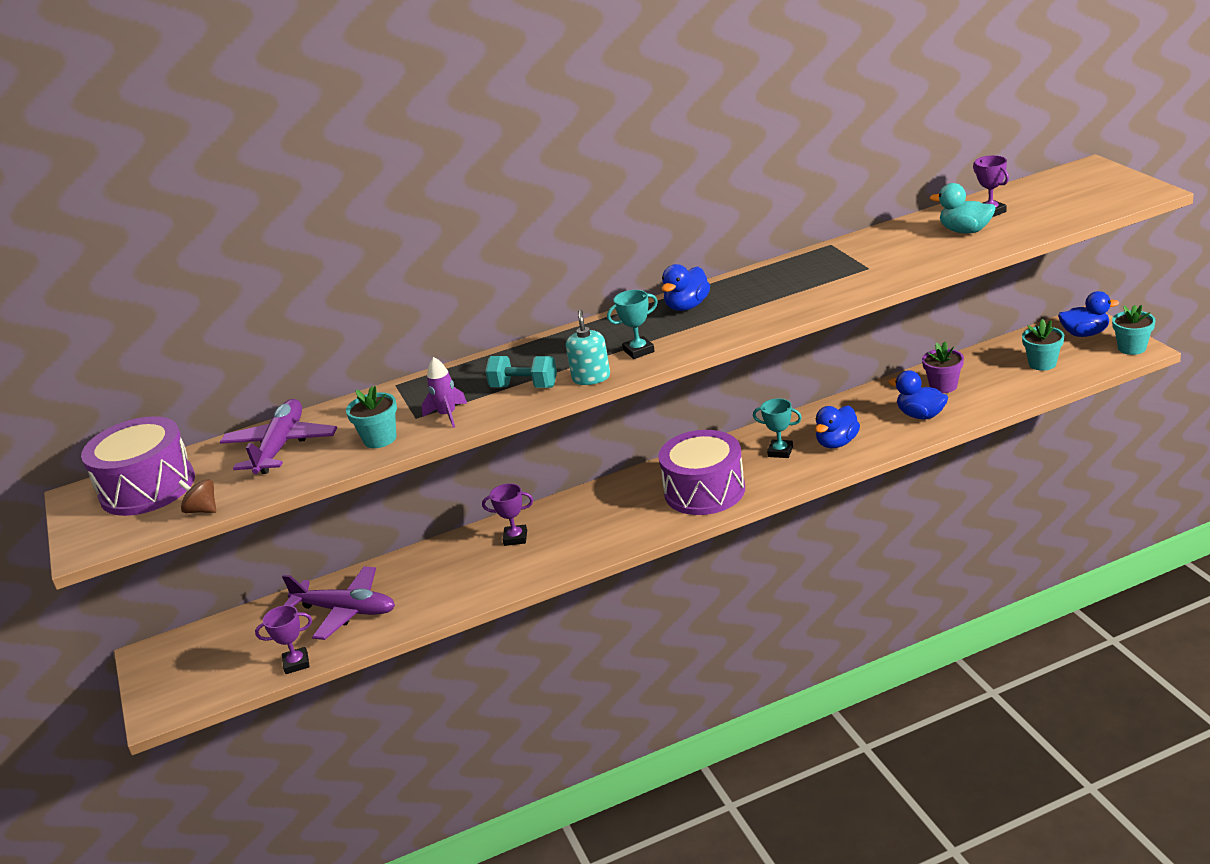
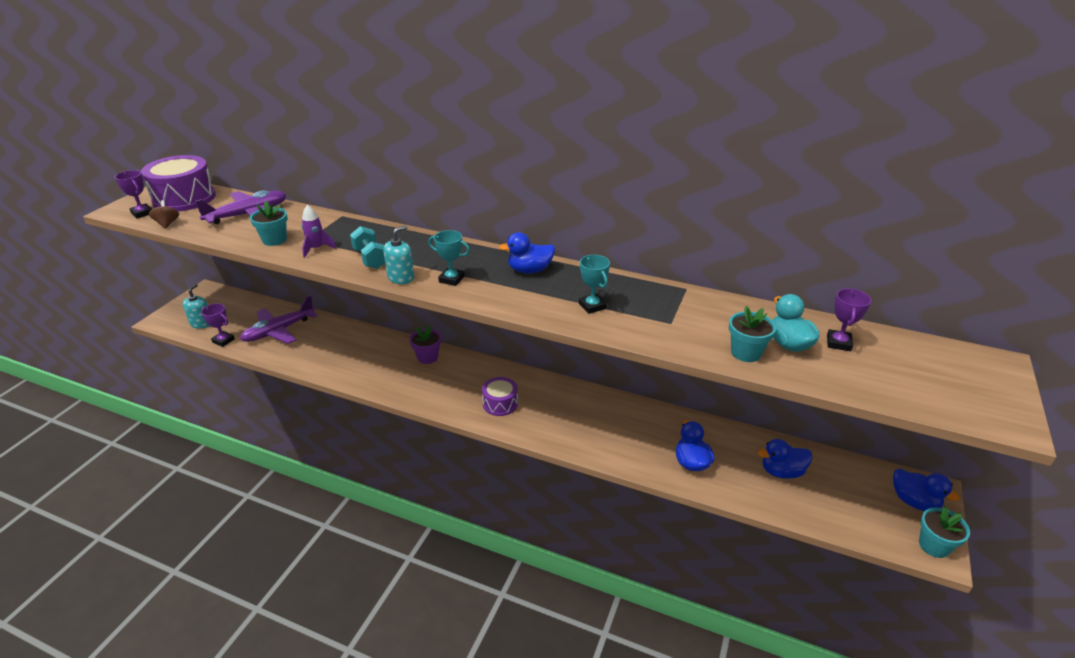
camera: 40 degrees right, 5 degrees up
purple plane [282,566,395,640] -> purple plane turned 75 degrees clockwise [240,296,318,344]
purple trophy [482,483,533,546] -> purple trophy moved to [115,170,152,219]
purple drum [658,430,745,515] -> purple drum [482,377,518,416], size x0.56
turquoise trophy [753,398,802,458] -> turquoise trophy moved to [579,255,610,314]
blue duck [815,405,860,448] -> blue duck moved to [758,439,812,479]
purple flower pot [922,342,964,393] -> purple flower pot moved to [410,325,441,364]
turquoise flower pot [1022,319,1064,371] -> turquoise flower pot moved to [729,306,776,362]
none -> turquoise soap dispenser [182,284,210,329]

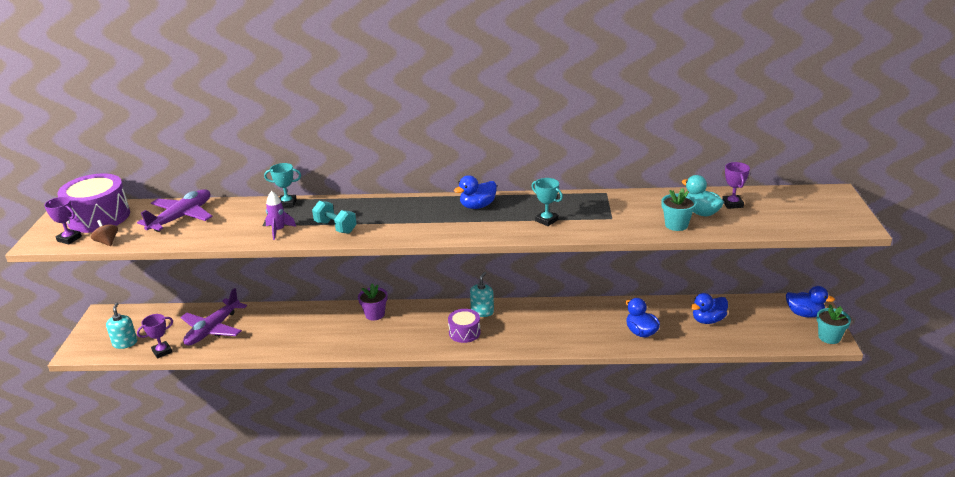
camera: 20 degrees left, 5 degrees down
purple trophy [201,303,235,347] -> purple trophy turned 45 degrees counterclockwise [137,314,173,359]
turquoise flower pot [250,201,288,246] -> none
turquoise soap dispenser [383,225,414,284] -> turquoise soap dispenser moved to [470,272,494,317]
turquoise trophy [428,230,470,286] -> turquoise trophy moved to [264,163,301,207]

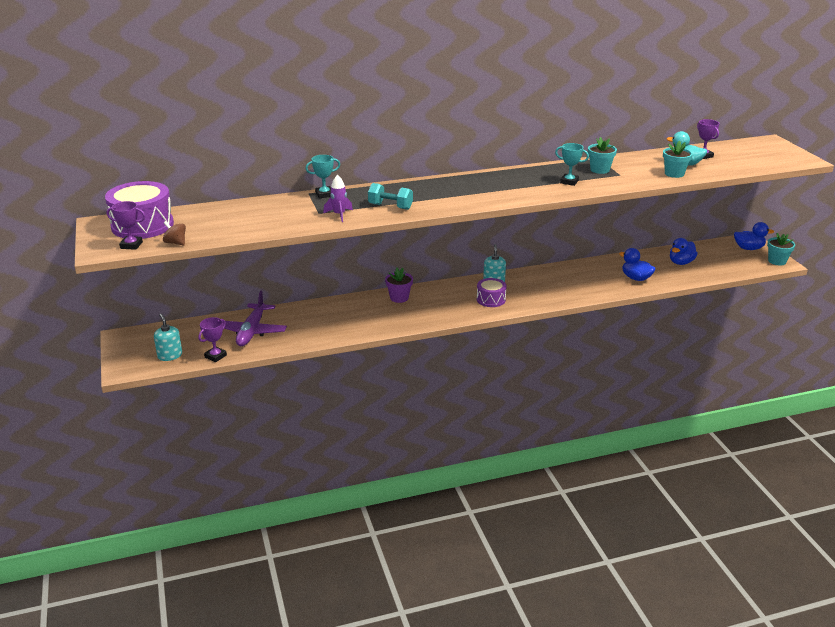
camera: 20 degrees left, 0 degrees up
purple plane [137,189,213,232] -> none
blue duck [454,175,497,209] -> none
none -> turquoise flower pot [588,137,617,174]

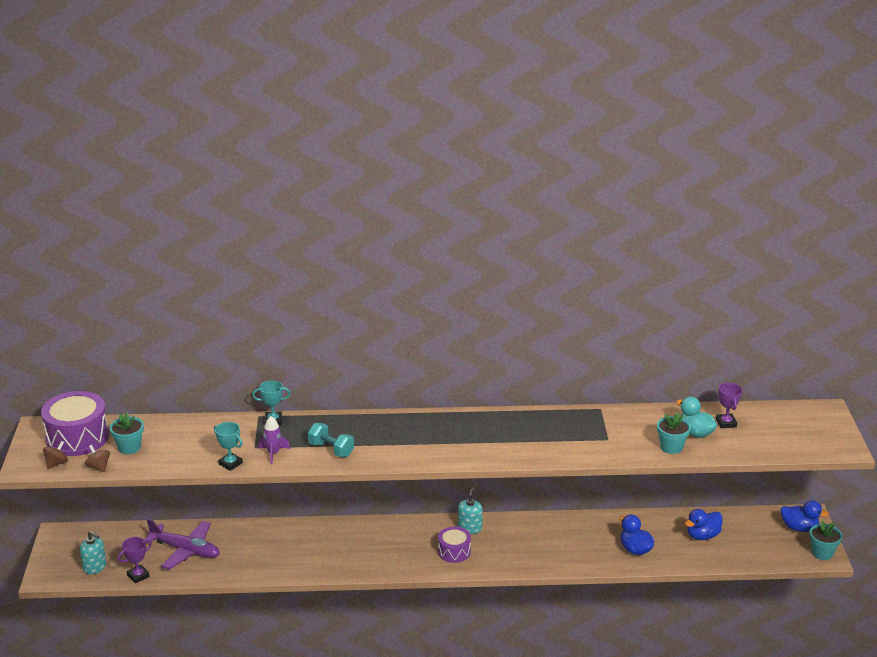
camera: 15 degrees right, 0 degrees up
purple trophy [106,201,145,250] -> brown spinning top [43,441,68,469]
turquoise soap dispenser [154,314,182,361] -> turquoise soap dispenser turned 135 degrees clockwise [80,531,106,574]
purple plane [224,291,287,346] -> purple plane turned 90 degrees counterclockwise [145,519,220,570]
purple flower pot [385,268,413,303] -> none
turquoise trophy [555,143,589,186] -> turquoise trophy moved to [214,422,243,471]
turquoise flower pot [588,137,617,174] -> turquoise flower pot moved to [110,412,144,454]

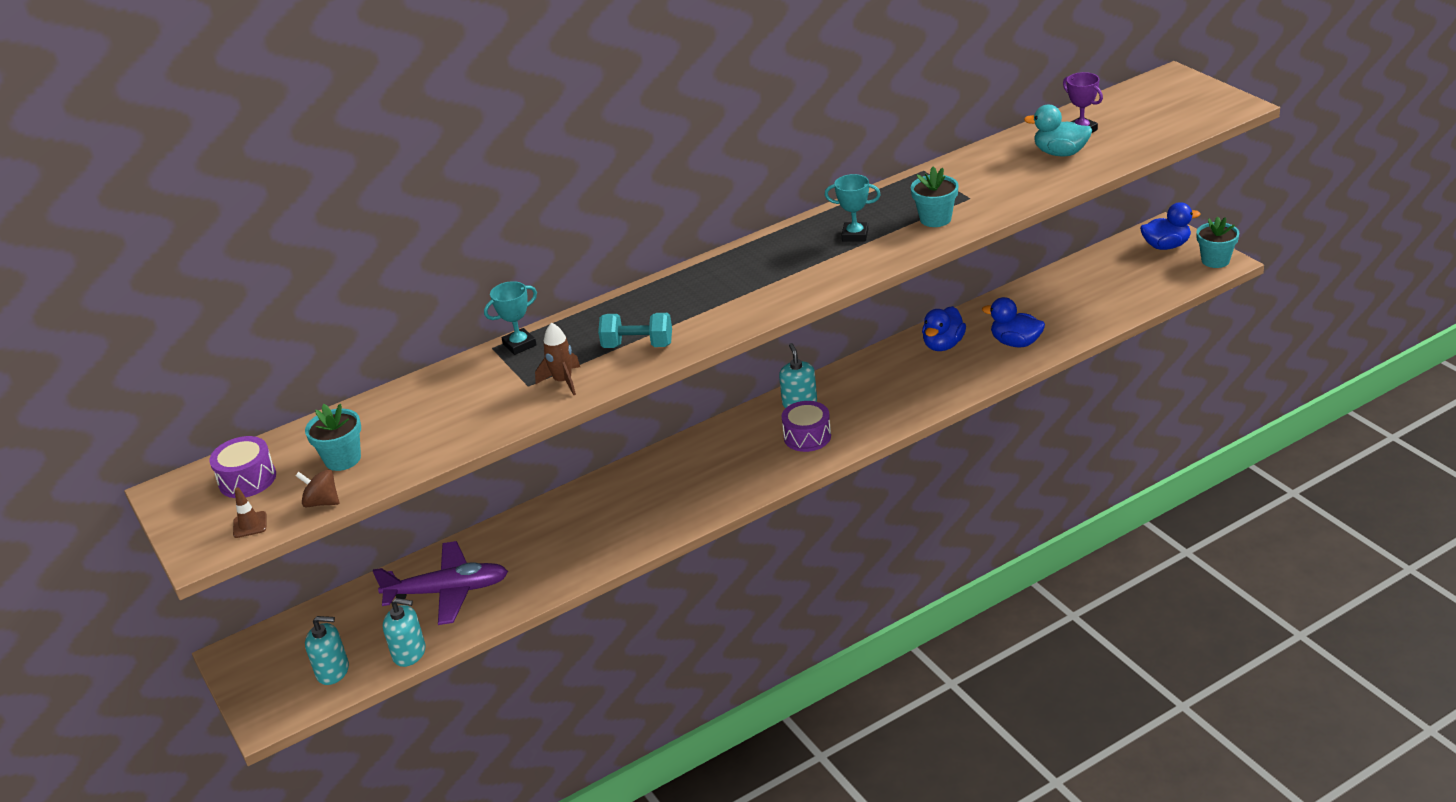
camera: 25 degrees left, 5 degrees up
purple drum [41,391,109,456] -> purple drum [209,436,276,498], size x0.56
brown spinning top [43,441,68,469] -> brown traffic cone [233,487,267,538]
purple trophy [118,537,152,583] -> turquoise soap dispenser [383,598,426,667]
turquoise trophy [214,422,243,471] -> turquoise trophy moved to [825,174,881,242]
purple rocket [259,416,290,465] -> brown rocket [535,323,580,395]
turquoise flower pot [657,413,691,454] -> turquoise flower pot moved to [911,167,959,227]
blue duck [685,509,723,540] -> blue duck moved to [922,306,966,351]

